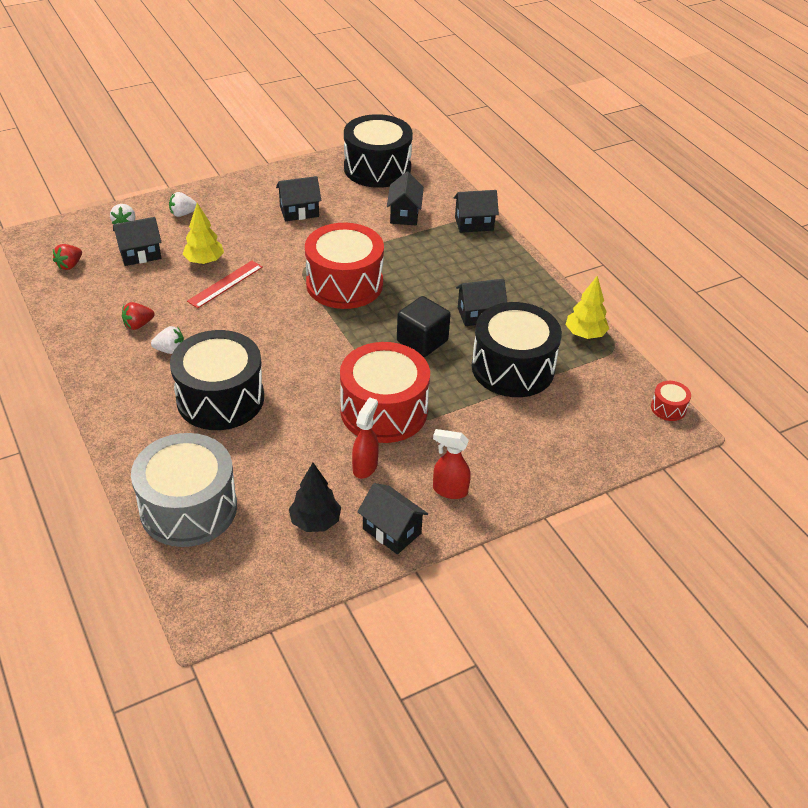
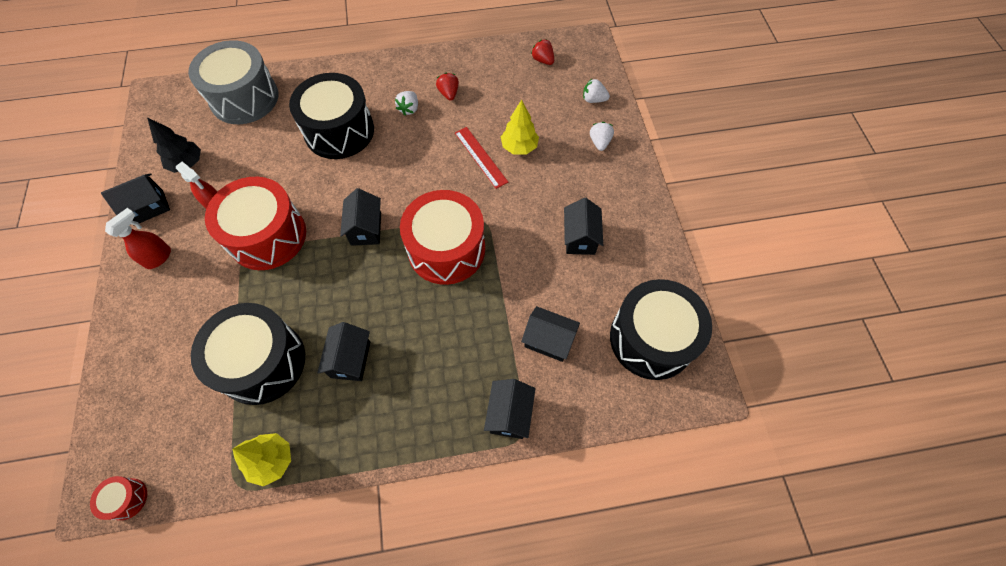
camera: 110 degrees right, 20 degrees up
black house [113,217,162,266] -> black house moved to [340,188,381,246]
black cube [397,296,451,357] -> none

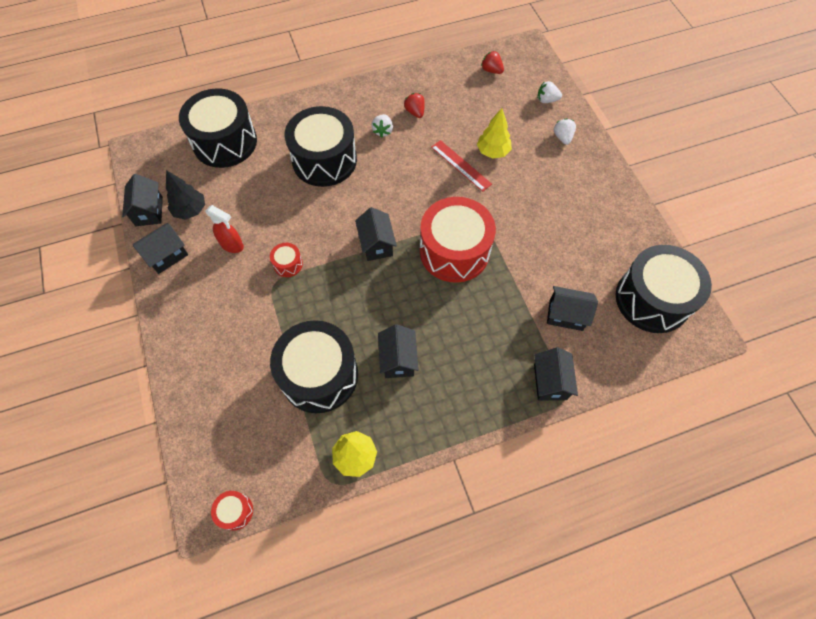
camera: 10 degrees left, 0 degrees up
red spray bottle [105,208,171,269] -> none
grey drum [188,40,278,124] -> black drum [179,88,257,168]
red drum [205,177,306,270] -> red drum [270,243,303,277], size x0.41
black house [564,198,603,255] -> black house moved to [122,174,163,226]

